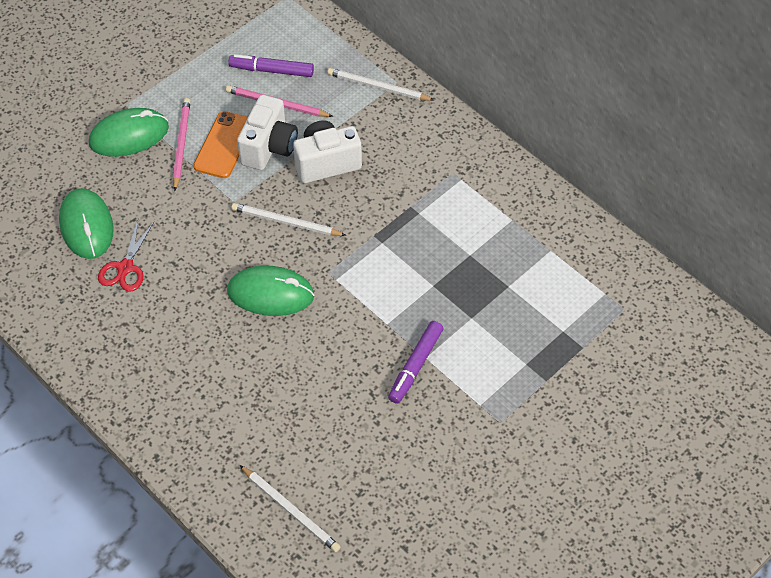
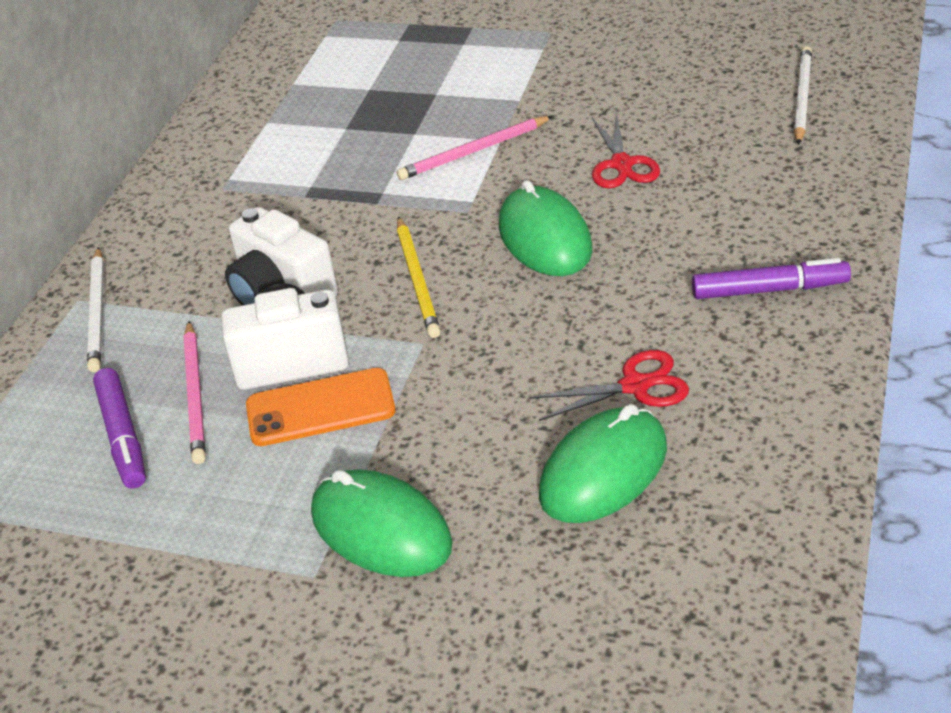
camera: 115 degrees left, 15 degrees down
pink pencil [173,98,190,191] -> pink pencil moved to [397,116,553,180]
white pencil [231,203,346,236] -> yellow pencil [397,216,441,338]
purple marker [388,321,443,404] -> purple marker moved to [692,258,851,299]
none -> red scissors [592,112,660,188]

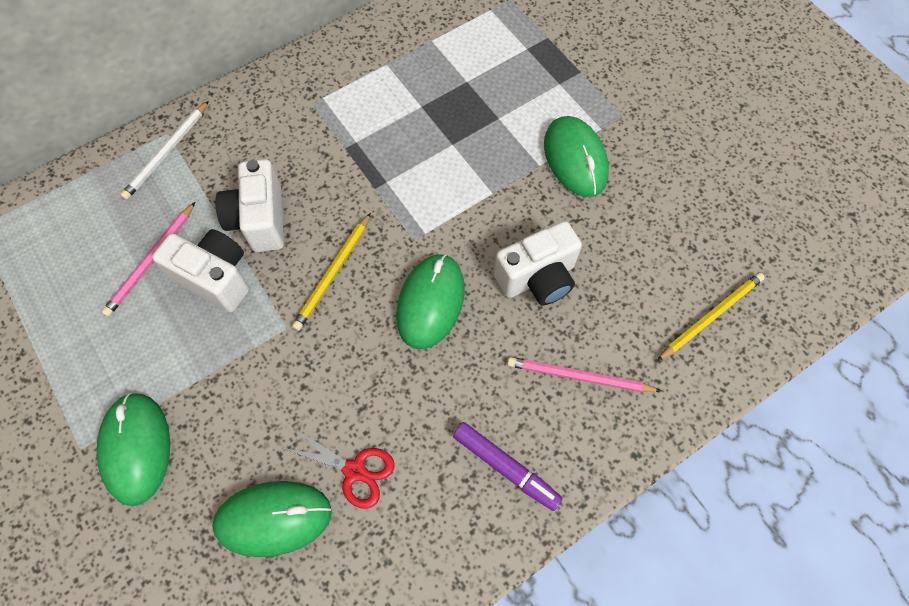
camera: 35 degrees right, 25 degrees up
purple marker [93,368,146,489] -> none
orange phone [246,368,396,446] -> none
pink pencil [397,116,553,180] -> pink pencil moved to [507,357,661,392]
red scissors [592,112,660,188] -> white camera [494,221,582,305]
white pencil [794,46,812,145] -> yellow pencil [657,272,765,361]
none -> green mouse [544,116,609,197]

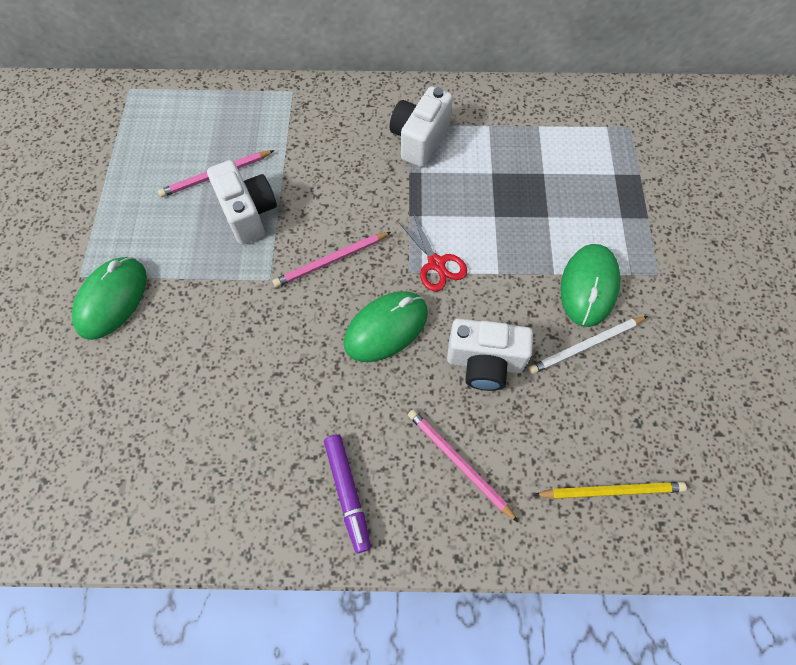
camera: 35 degrees right, 0 degrees up
white pencil [120,101,209,200] -> white pencil moved to [529,316,648,374]
green mouse [212,481,332,557] -> none
white camera [215,159,284,252] -> white camera moved to [390,86,453,167]
red scissors [283,427,394,509] -> red scissors moved to [398,213,467,291]
yellow pencil [292,213,371,331] -> pink pencil [273,232,391,287]

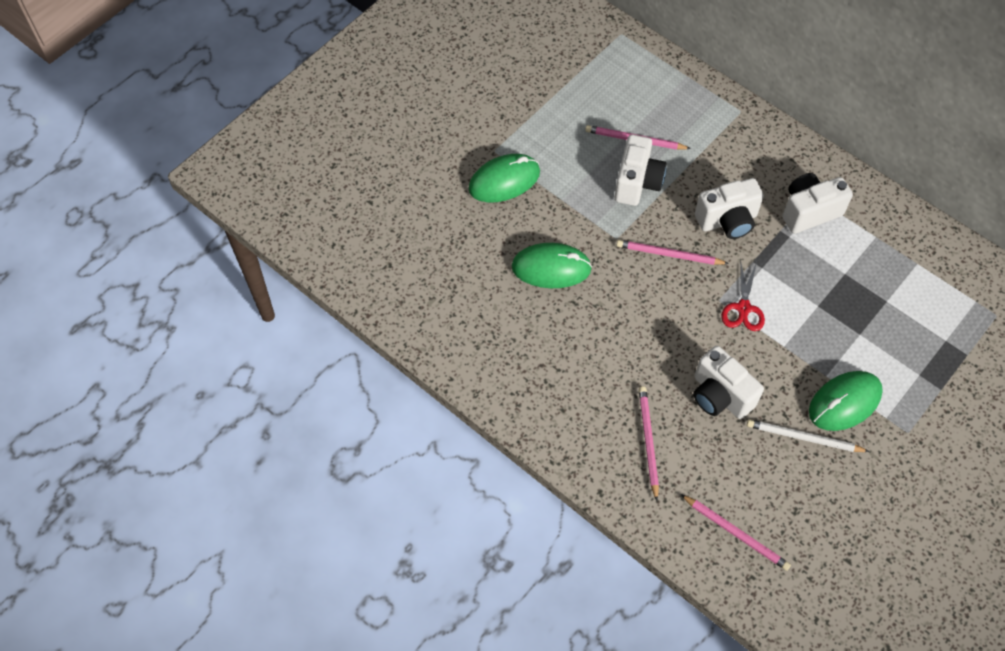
camera: 40 degrees right, 5 degrees down
purple marker [324,435,371,553] -> none
green mouse [344,292,428,362] -> green mouse moved to [512,243,592,288]
yellow pencil [534,482,687,499] -> pink pencil [681,494,791,571]
none -> white camera [695,178,764,239]

